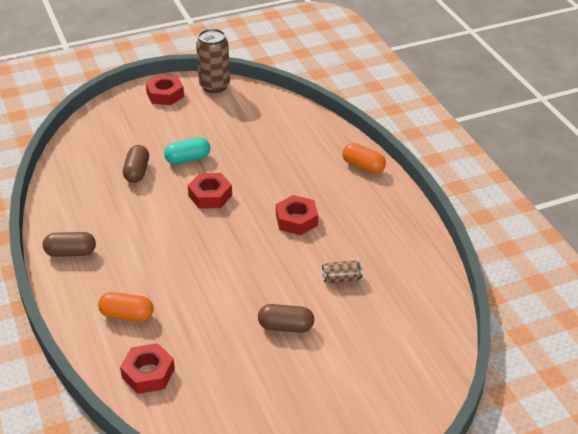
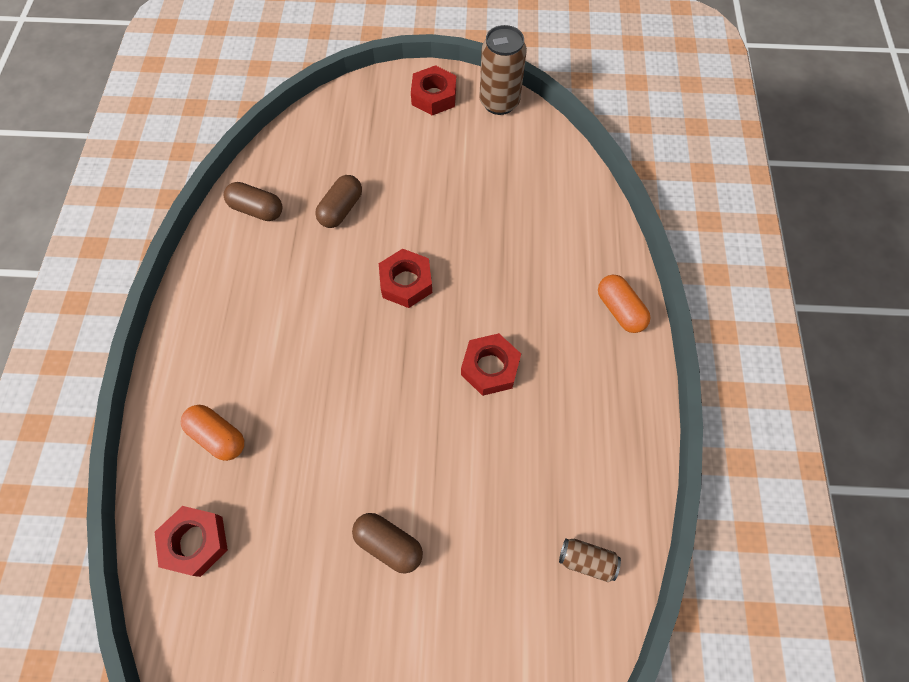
camera: 25 degrees right, 25 degrees up
brown capsule [43,232,96,257] -> brown capsule moved to [224,182,283,221]
turquoise capsule [164,137,210,164] -> none
brown can [322,260,363,283] -> brown can moved to [559,538,621,582]

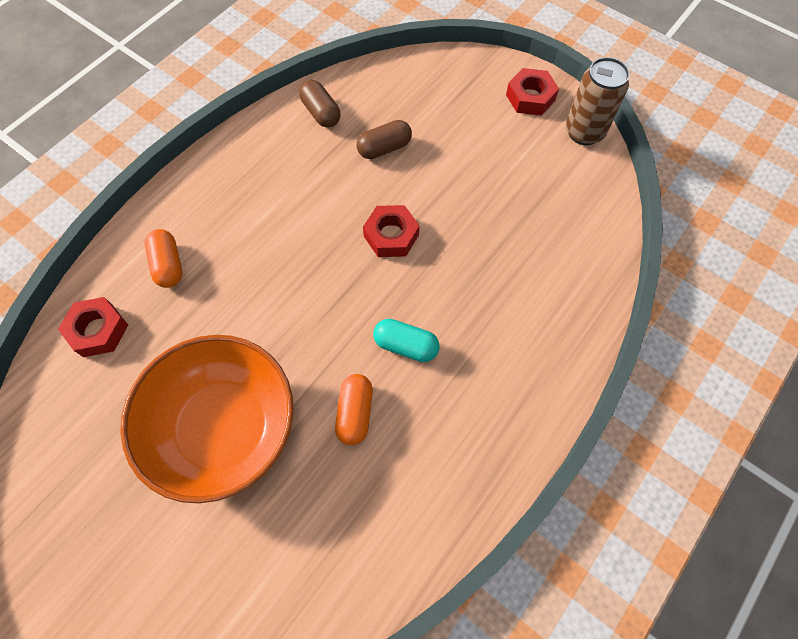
camera: 35 degrees right, 0 degrees up
brown capsule [352,513,423,574] -> orange bowl [120,335,294,503]
red nut [461,333,521,396] -> turquoise capsule [373,319,440,362]
brown can [559,538,621,582] -> none
orange capsule [598,275,651,333] -> orange capsule moved to [335,374,373,445]

